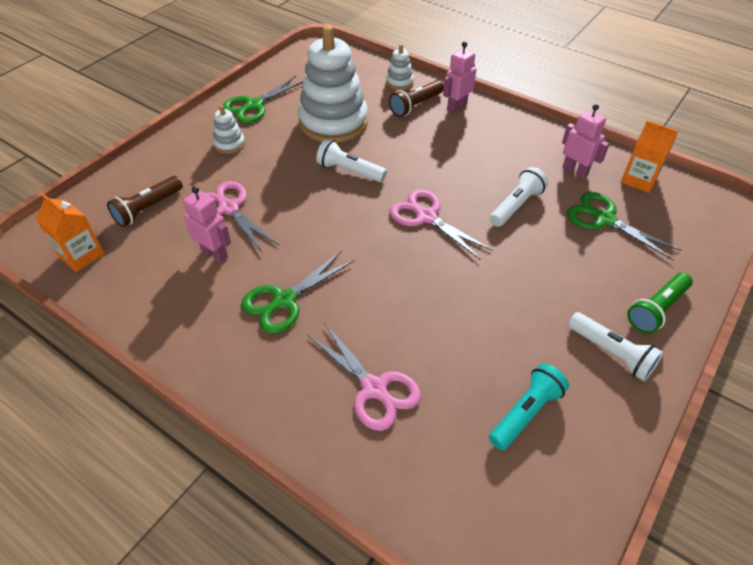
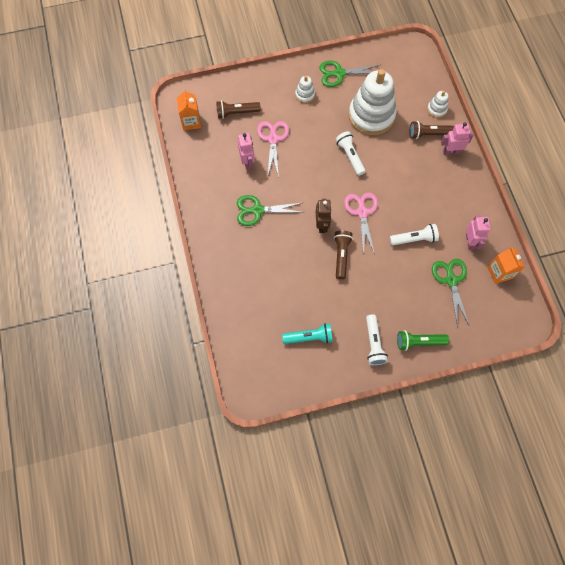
camera: 40 degrees right, 20 degrees up
pink scissors [308,322,421,431] -> none
none -> brown robot [316,199,332,233]
none -> brown flashlight [334,231,353,279]

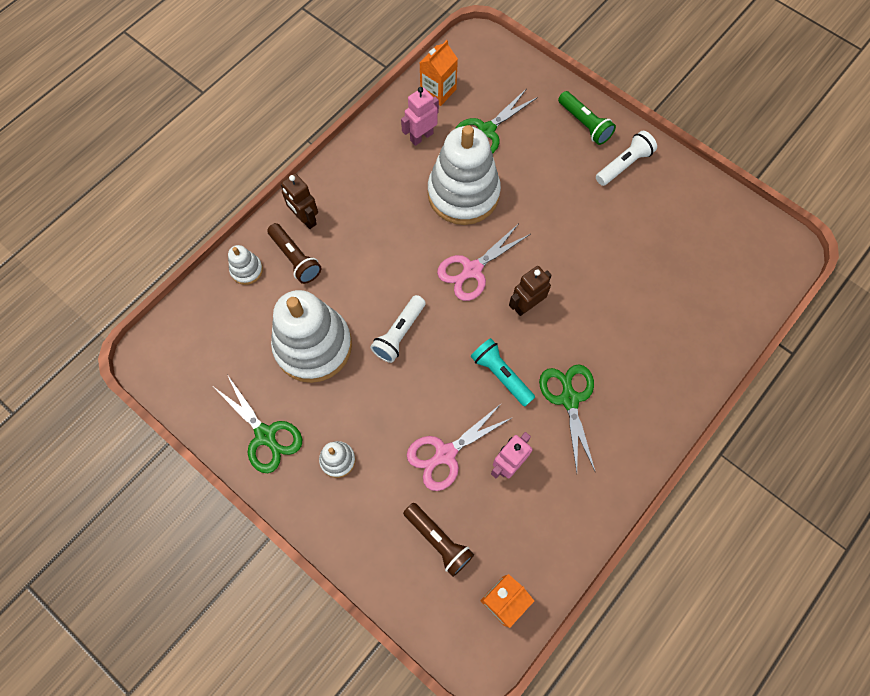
camera: 125 degrees left, 0 degrees up
green scissors [237,195,305,226] -> green scissors turned 150 degrees counterclockwise [539,364,595,472]
turquoise flashlight [282,323,333,344] -> turquoise flashlight moved to [471,338,535,407]
brown flashlight [334,231,353,279] -> none
white flashlight [390,224,439,246] -> white stacking toy [428,125,501,225]
pink robot [441,122,474,155] -> brown robot [281,173,318,229]

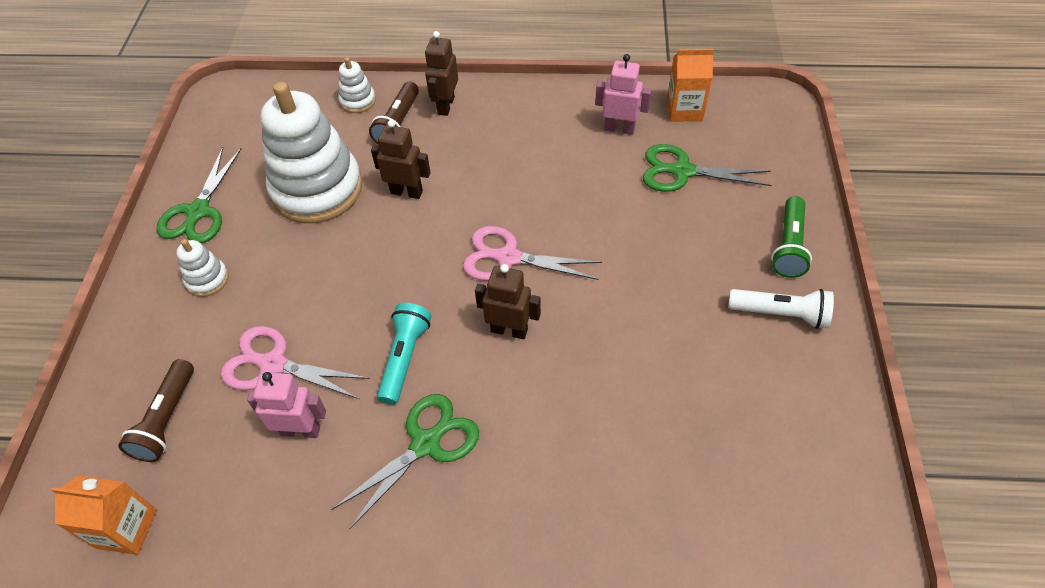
camera: 55 degrees right, 15 degrees down
white flashlight [370,295,426,363] -> none
white stacking toy [428,125,501,225] -> none
none -> brown robot [371,120,431,199]

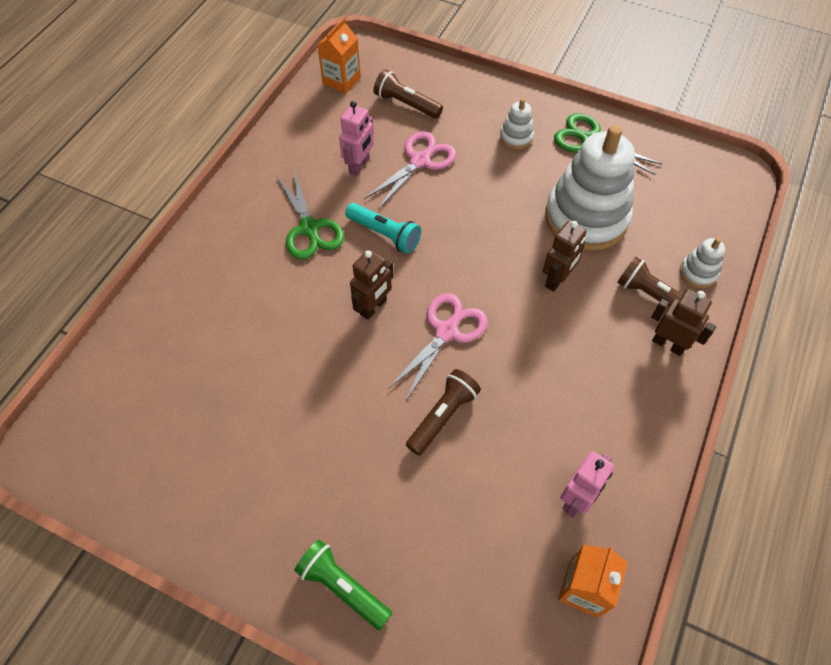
camera: 110 degrees right, 5 degrees up
green scissors [643,144,772,192] -> none
white flashlight [728,289,834,329] -> none
none -> brown flashlight [406,369,481,456]

